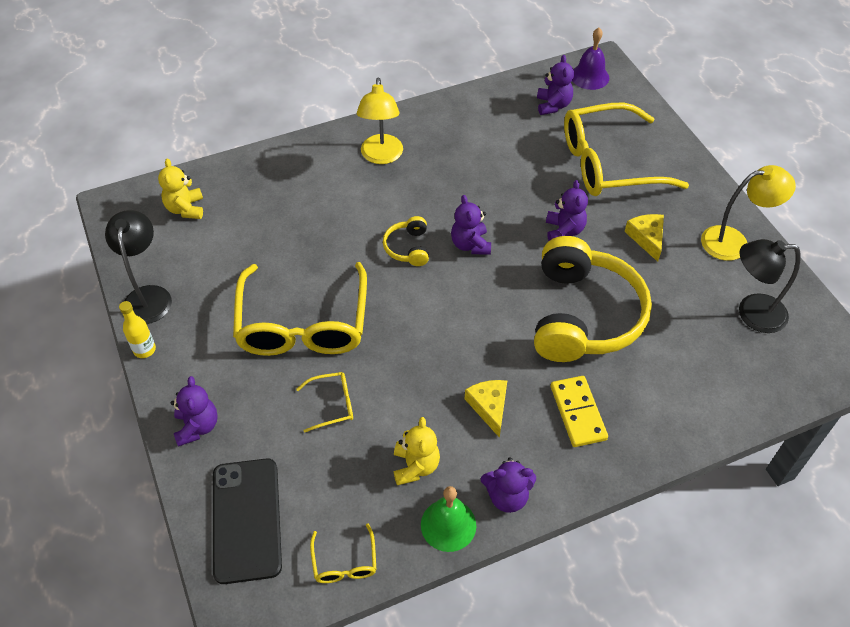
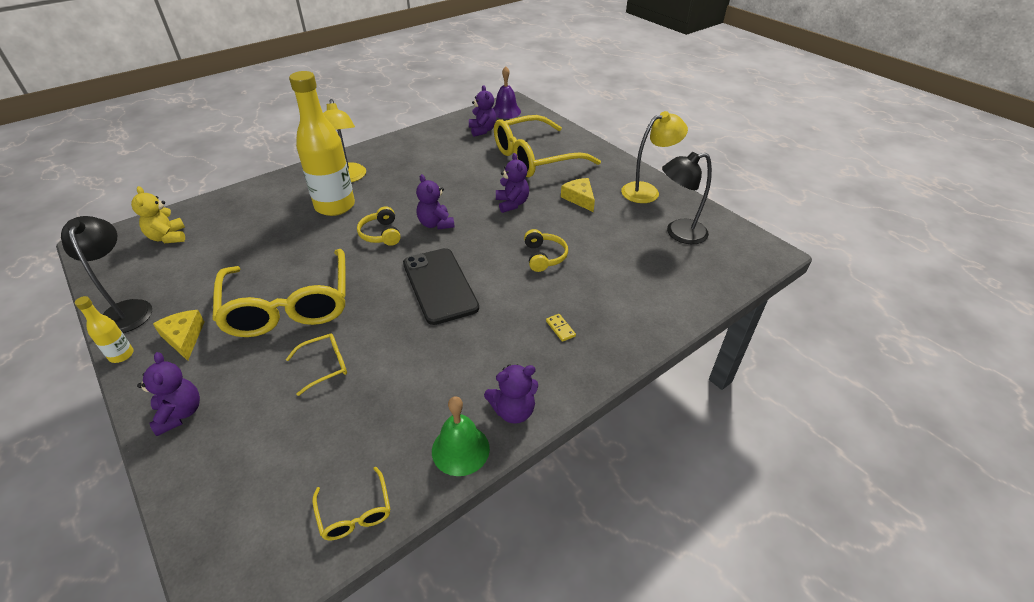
camera: 15 degrees left, 10 degrees down
black phone [213,458,282,584] -> black phone moved to [403,248,479,325]
yellow teddy bear [394,417,440,485] -> none
yellow cheese [465,380,507,438] -> yellow cheese moved to [153,310,204,361]
yellow headphones [534,236,652,362] -> yellow headphones [524,229,568,272], size x0.43
yellow domino [551,376,608,447] -> yellow domino [546,314,576,342], size x0.48
none -> yellow bottle [289,71,355,216]

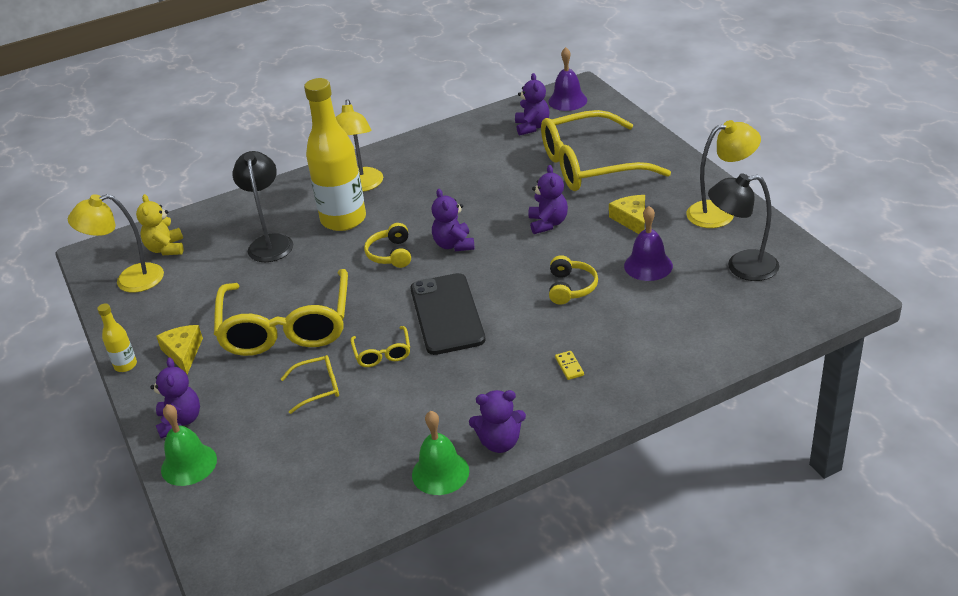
camera: 15 degrees right, 5 degrees down
black lamp [61,216,152,333] -> black lamp moved to [233,151,293,262]
yellow glasses [312,467,390,540] -> yellow glasses moved to [351,326,410,367]
none -> yellow lamp [68,194,164,293]
none -> green bell [161,404,217,486]
none -> purple bell [624,206,673,281]

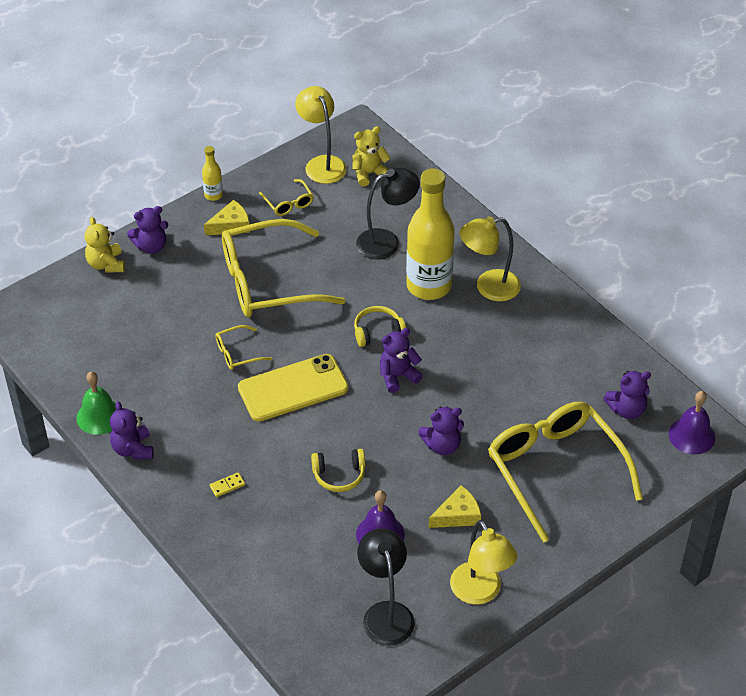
camera: 75 degrees right, 10 degrees up
green bell [161,404,217,486] -> yellow teddy bear [85,217,125,273]
yellow glasses [281,355,339,414] -> yellow glasses moved to [259,179,313,216]
black phone [410,273,485,355] -> yellow phone [238,354,348,421]

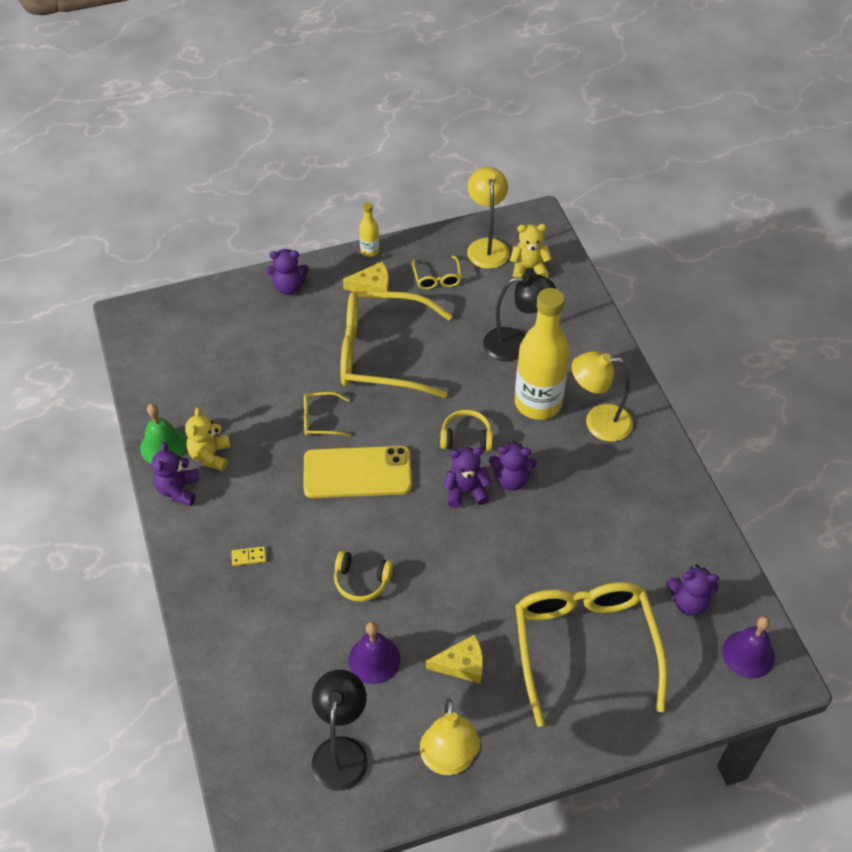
camera: 20 degrees right, 5 degrees up
yellow teddy bear [85,217,125,273] -> yellow teddy bear moved to [185,407,230,471]
purple teddy bear [419,407,464,455] -> purple teddy bear moved to [489,441,537,491]

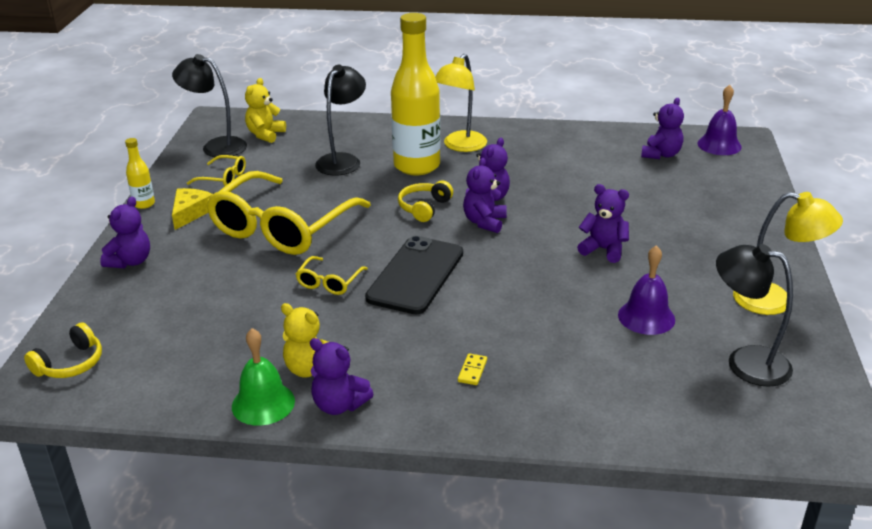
camera: 65 degrees left, 20 degrees down
yellow phone [303,446,412,498] -> black phone [365,236,463,314]
yellow headphones [334,551,393,602] -> yellow headphones moved to [24,323,102,378]
yellow cheese [426,634,483,683] -> none
yellow lamp [467,167,509,269] -> black lamp [172,54,247,157]
yellow glasses [515,582,668,727] -> none
none -> purple teddy bear [577,184,629,263]

